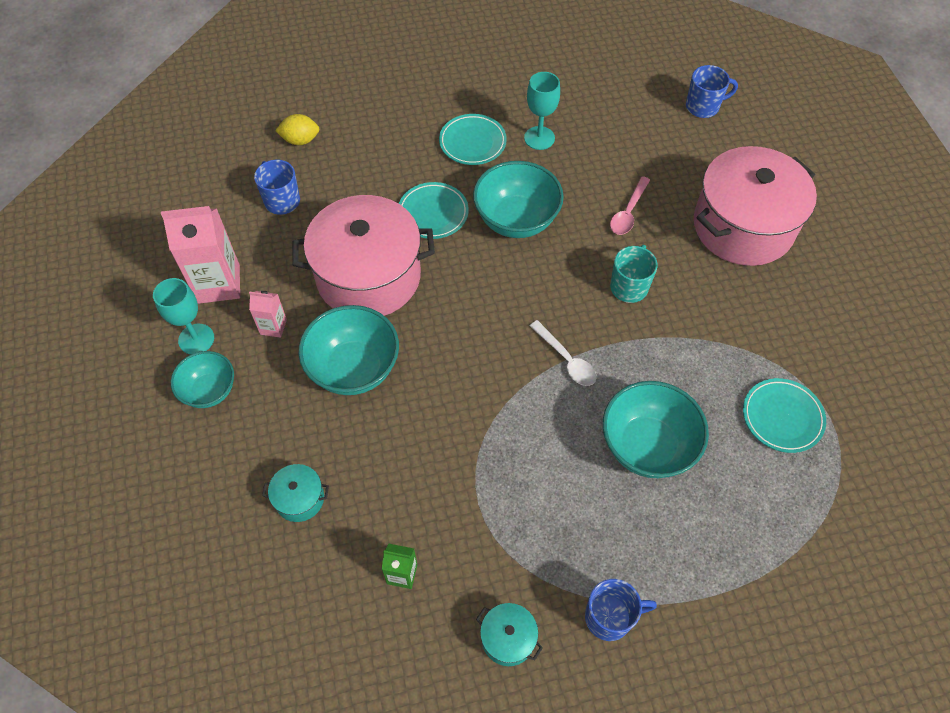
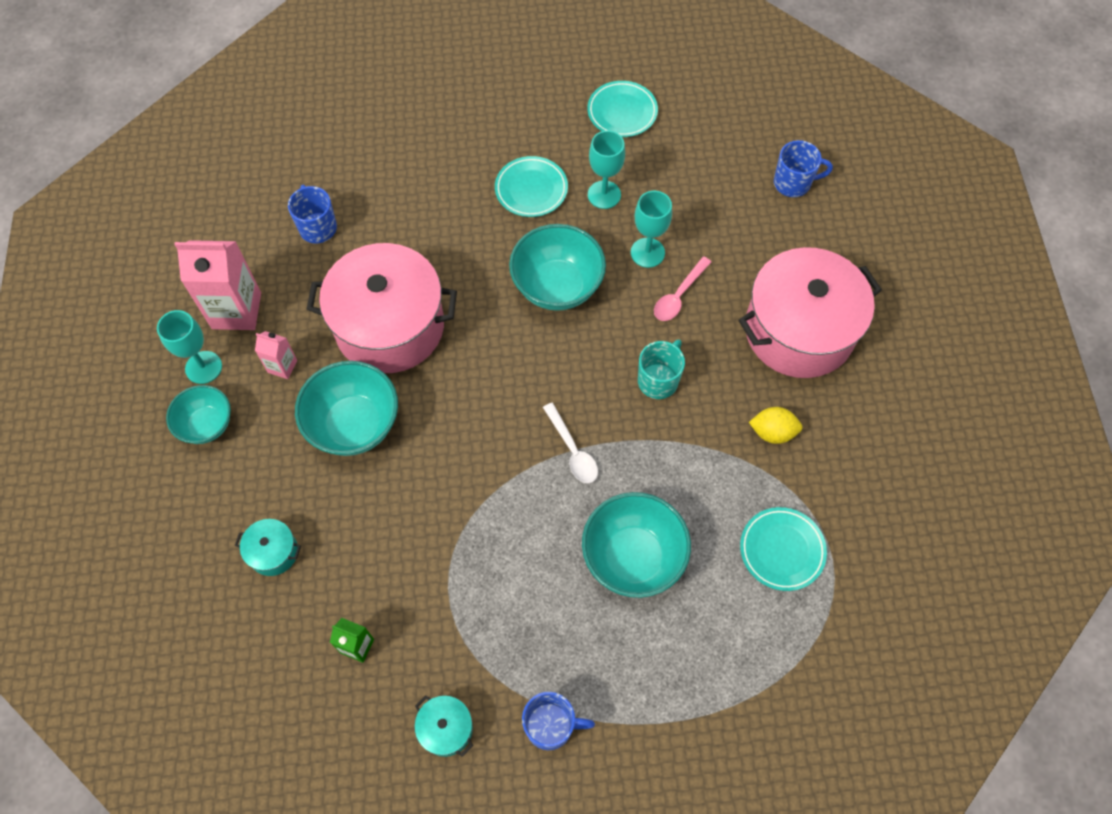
camera: 10 degrees right, 5 degrees up
yellow lemon [275,114,319,145] -> yellow lemon moved to [749,407,802,444]
turquoise plate [399,182,469,239] -> turquoise plate moved to [587,81,658,137]
none -> turquoise goblet [631,191,672,268]

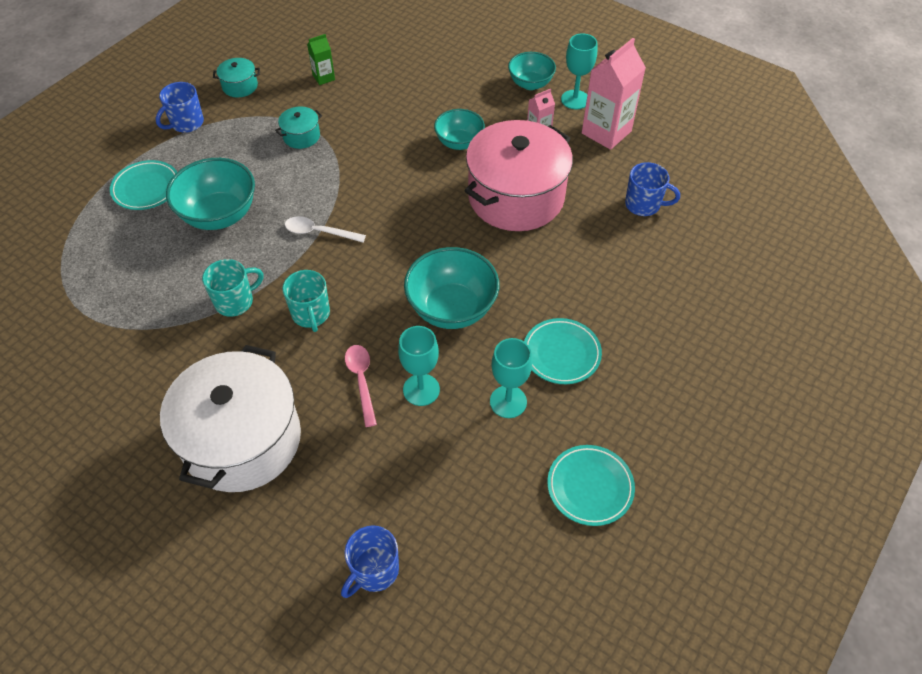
camera: 130 degrees right, 10 degrees down
turquoise pot [235,519,301,576] -> turquoise pot moved to [275,107,322,149]
turquoise bowl [295,361,398,456] -> turquoise bowl [434,109,485,150], size x0.63
pink pot [739,247,882,378] -> white pot [160,345,301,492]
turquoise plate [740,507,827,591] -> turquoise plate moved to [110,160,177,210]
yellow lemon [749,407,802,444] -> none
none -> turquoise mug [202,259,264,317]

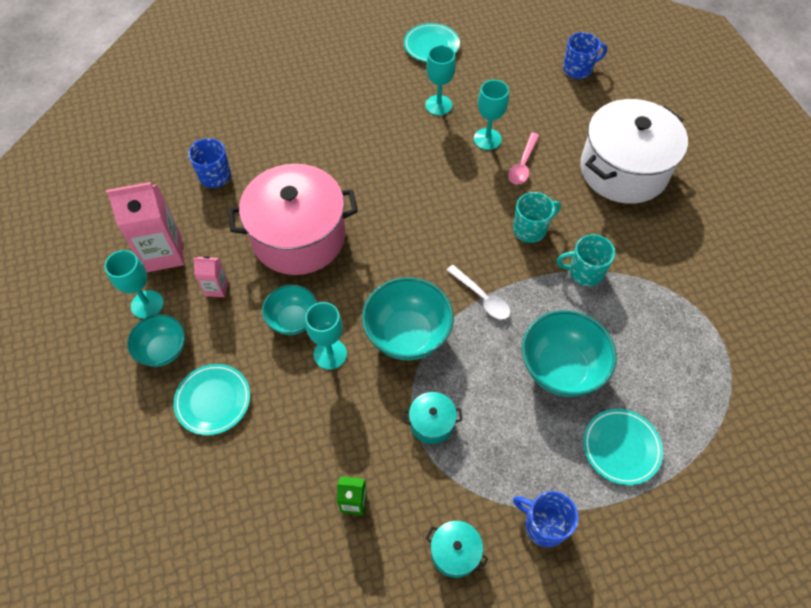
camera: 145 degrees left, 5 degrees up
blue mug [156,82,204,133] -> blue mug turned 135 degrees counterclockwise [513,491,579,547]
turquoise mug [282,270,330,332] -> turquoise mug turned 45 degrees clockwise [513,192,561,243]
turquoise bowl [404,247,499,329] -> turquoise bowl moved to [362,277,454,360]
turquoise plate [524,318,602,384] -> turquoise plate moved to [173,364,250,435]
none -> turquoise goblet [305,302,347,370]

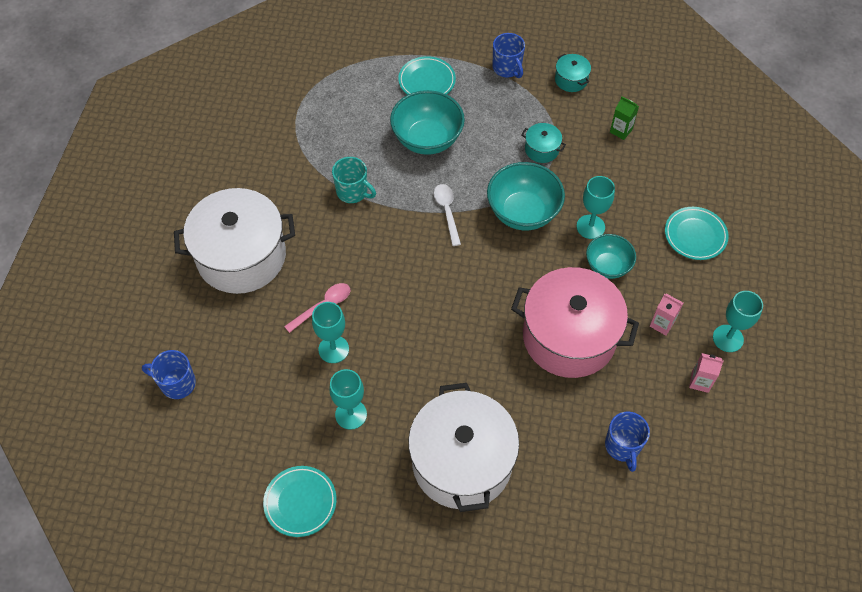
camera: 150 degrees left, 0 degrees up
pink carton [106,182,184,272] -> pink carton [689,353,724,393], size x0.50
turquoise bowl [127,314,185,367] -> none
turquoise mug [513,192,561,243] -> none
none -> white pot [408,383,519,512]

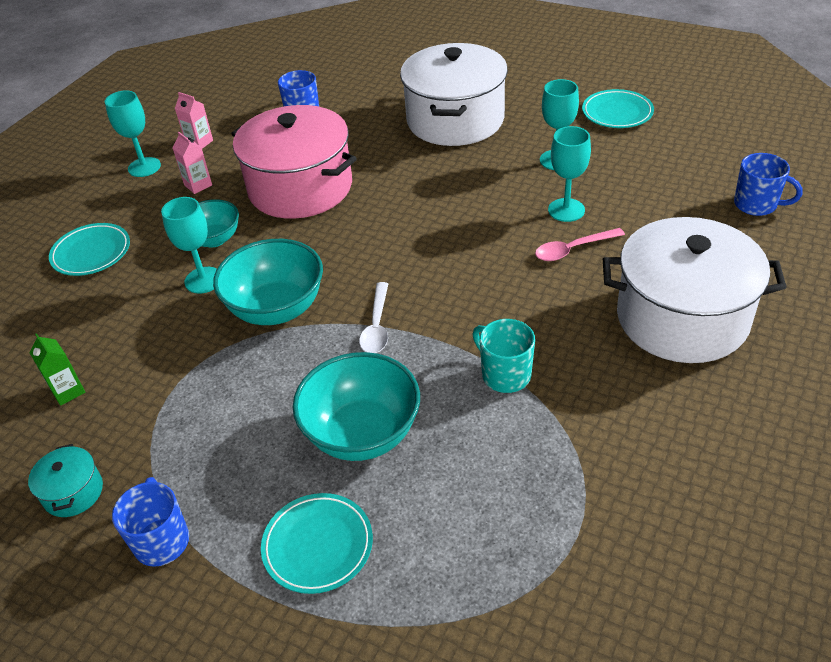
camera: 160 degrees left, 15 degrees down
turquoise pot [521,123,566,163] -> none

